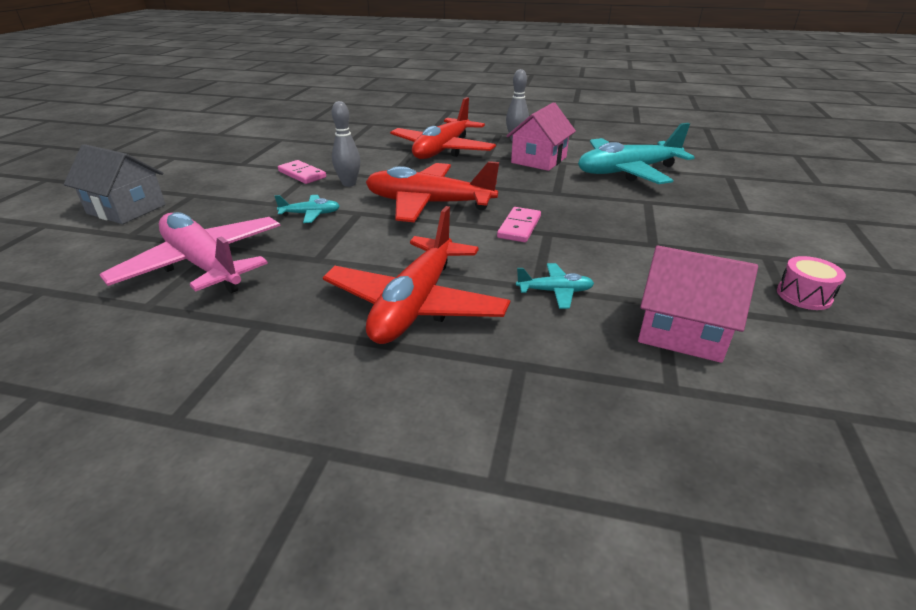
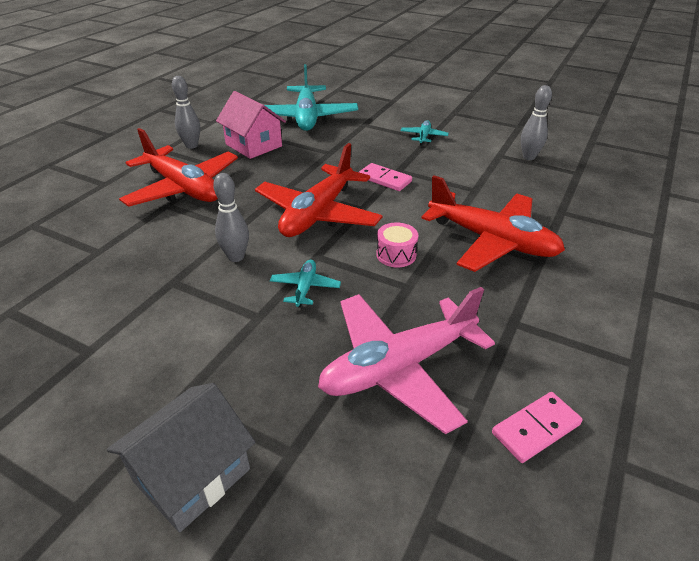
camera: 75 degrees left, 5 degrees up
pink domino [278,160,326,184] -> pink domino moved to [492,392,583,463]
turquoise plane [516,263,594,309] -> turquoise plane moved to [400,120,449,146]
pink house [638,245,758,363] -> grey bowling pin [521,85,552,160]
pink drum [777,256,846,310] -> pink drum moved to [376,223,418,267]

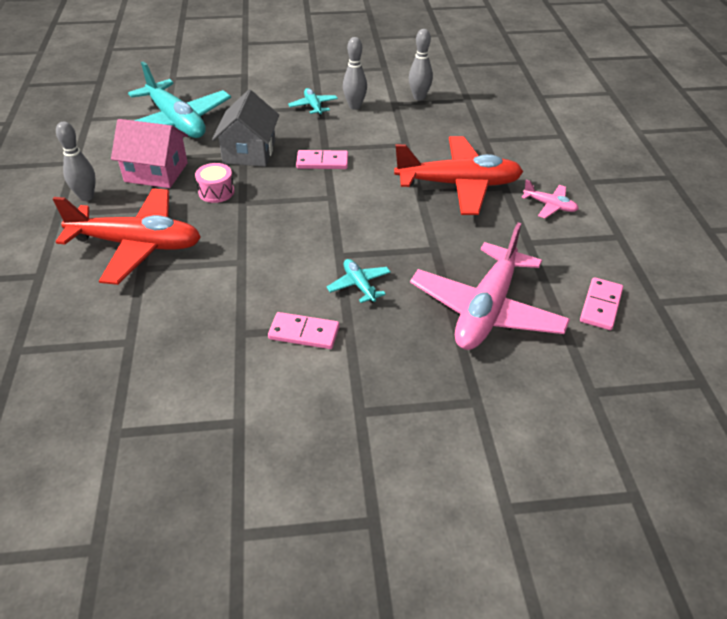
camera: 35 degrees left, 5 degrees up
grey house [107,383,256,532] -> grey house moved to [212,90,279,166]
grey bowling pin [213,173,249,262] -> grey bowling pin moved to [343,37,367,110]
red plane [255,143,383,237] -> none
pink drum [376,223,418,267] -> pink drum moved to [195,163,234,203]
none -> pink domino [268,312,340,349]
none -> pink plane [521,180,579,218]

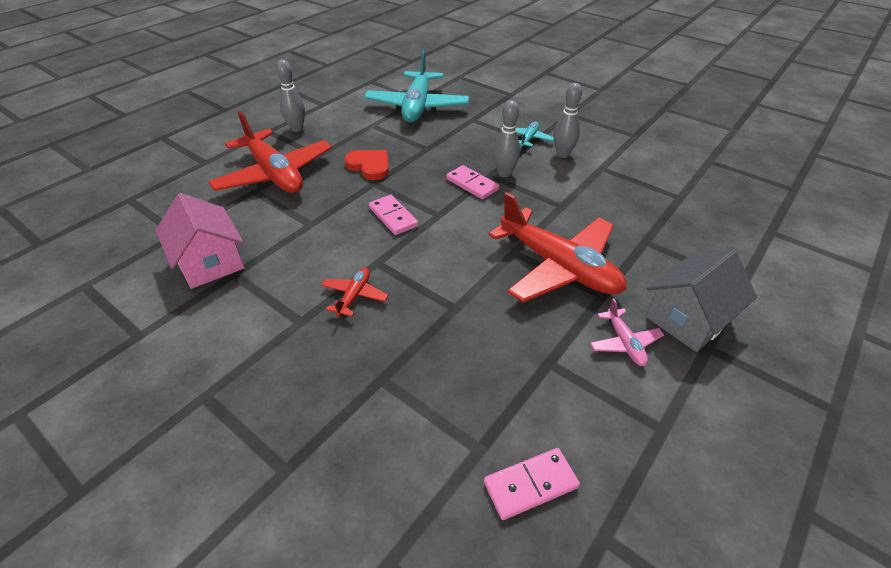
camera: 45 degrees right, 0 degrees up
pink house [111,119,188,188] -> pink house moved to [156,193,245,289]
pink drum [195,163,234,203] -> red heart [345,150,389,180]
grey house [212,90,279,166] -> grey house moved to [645,250,757,352]
pink domino [268,312,340,349] -> pink domino moved to [369,195,418,235]
turquoise plane [327,259,391,303] -> red plane [321,267,388,317]
grey bowling pin [409,29,433,101] -> grey bowling pin moved to [493,100,520,177]
pink plane [410,222,570,350] -> none

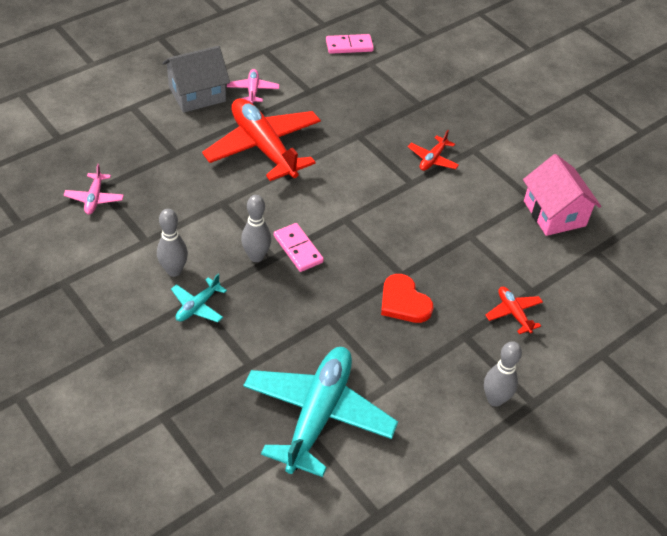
camera: 170 degrees left, 5 degrees up
red plane [208,111,332,193] -> red plane [485,287,543,334], size x0.44
pink domino [369,195,418,235] -> none
none -> pink plane [64,164,124,215]

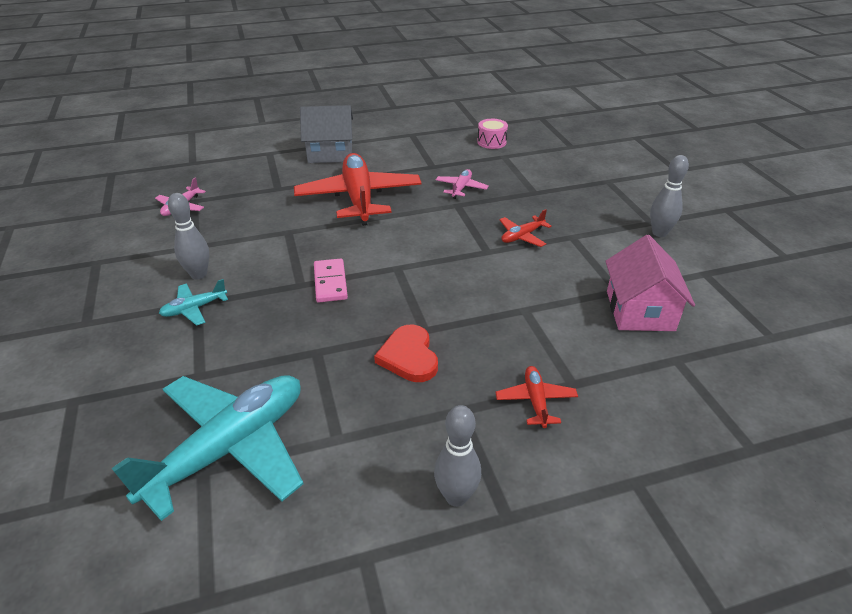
camera: 25 degrees right, 10 degrees down
pink plane [227,69,279,104] -> pink plane moved to [436,169,489,199]
grey bowling pin [241,195,271,262] -> grey bowling pin moved to [650,155,689,237]
pink domino [326,34,374,54] -> pink drum [477,119,508,149]

